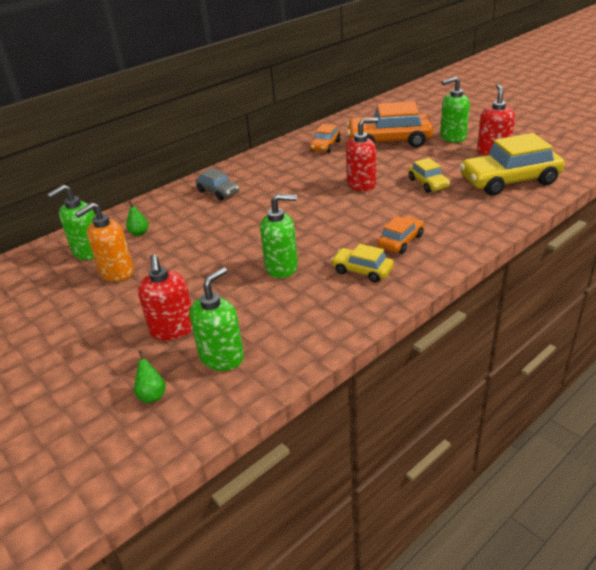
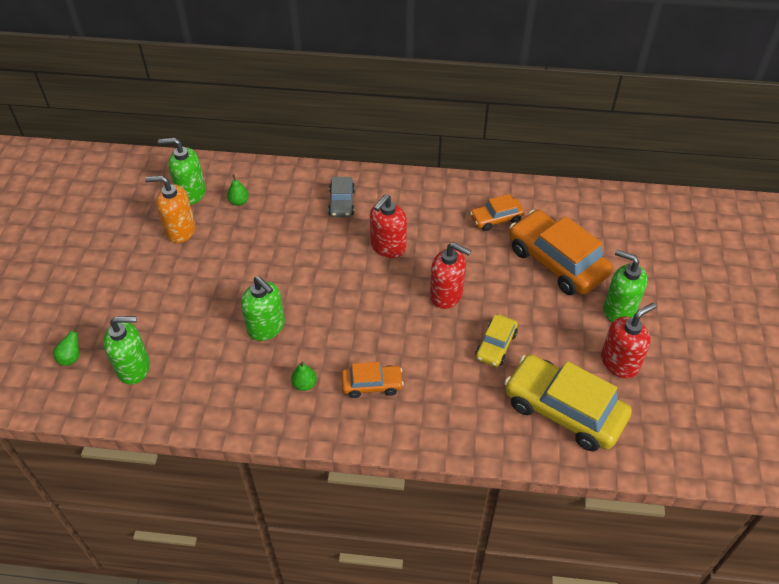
camera: 45 degrees right, 15 degrees up
red soap dispenser [138,255,193,340] -> red soap dispenser moved to [370,194,407,258]
yellow car [331,244,394,283] -> green pear [291,362,317,391]

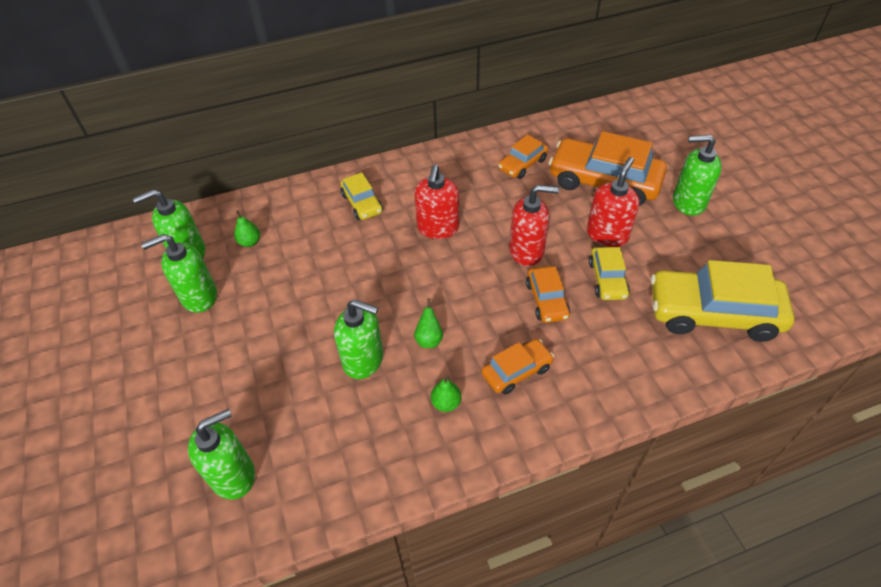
camera: 25 degrees left, 0 degrees up
green pear [53,324,79,366] -> green pear moved to [414,298,443,348]
orange soap dispenser [145,176,195,243] -> green soap dispenser [141,234,217,313]
grey car [328,177,355,217] -> yellow car [340,173,383,220]
red soap dispenser [601,303,656,378] -> red soap dispenser moved to [587,157,640,247]
none -> orange car [526,266,570,323]

